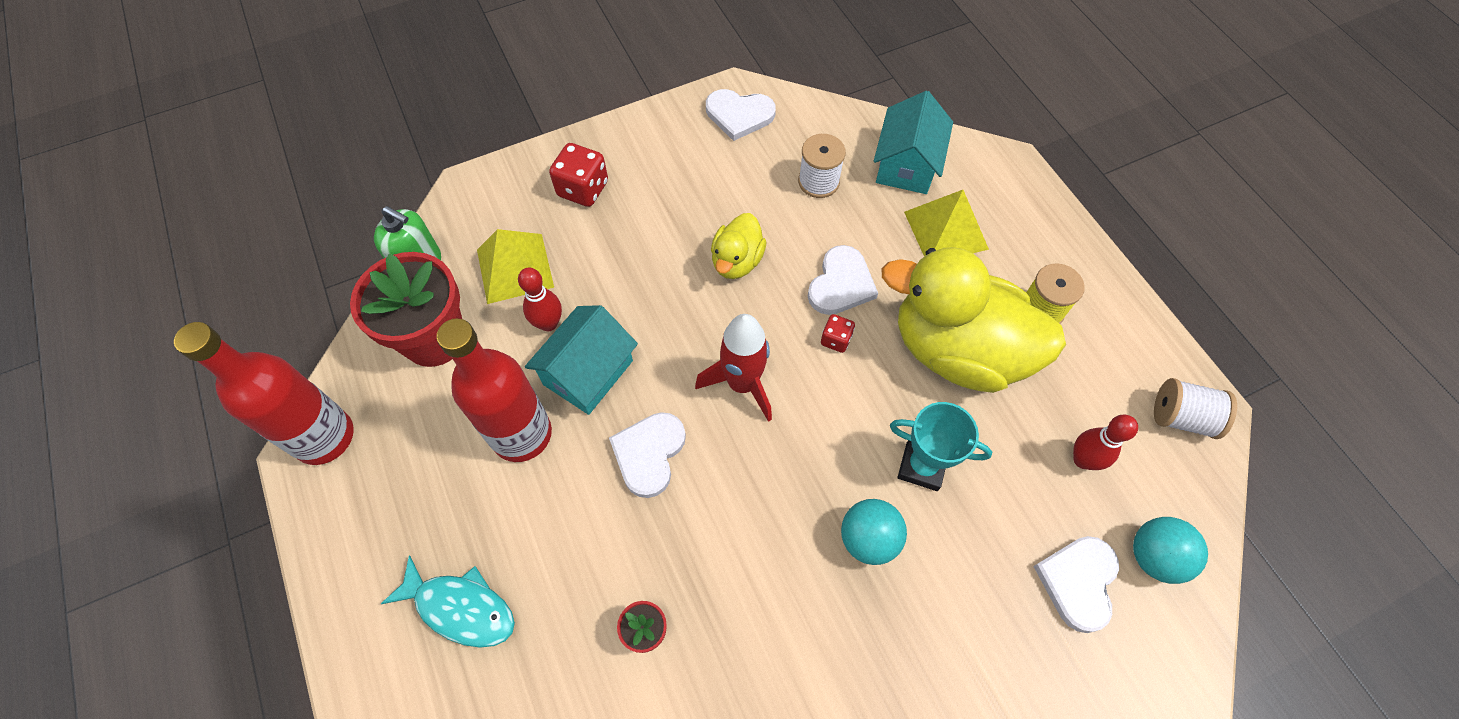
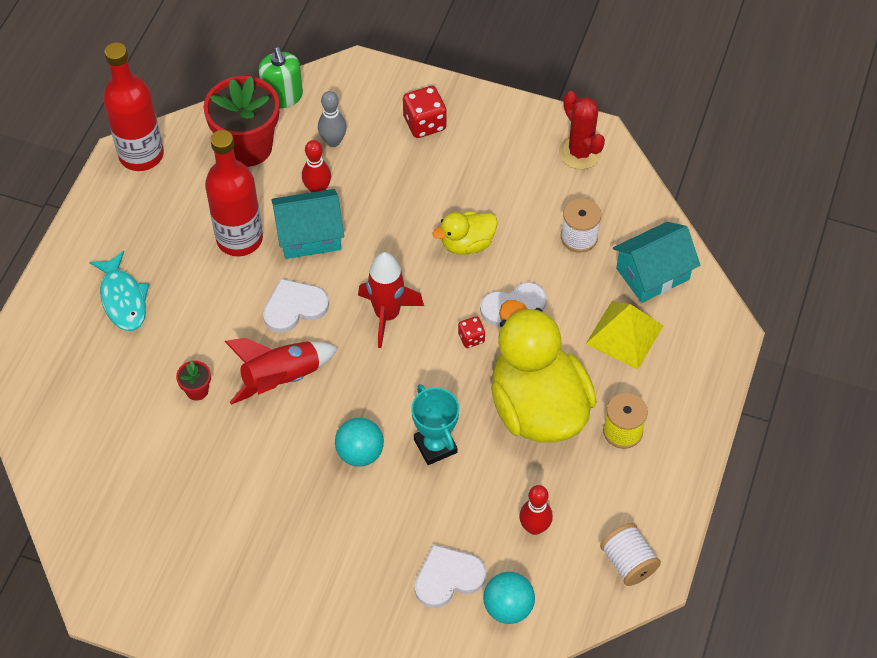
camera: 45 degrees right, 5 degrees down
yellow pyramid [477,229,554,304] -> grey bowling pin [318,91,347,147]
white heart [706,89,776,141] -> red cactus [559,91,605,170]
none -> red rocket [224,338,338,405]

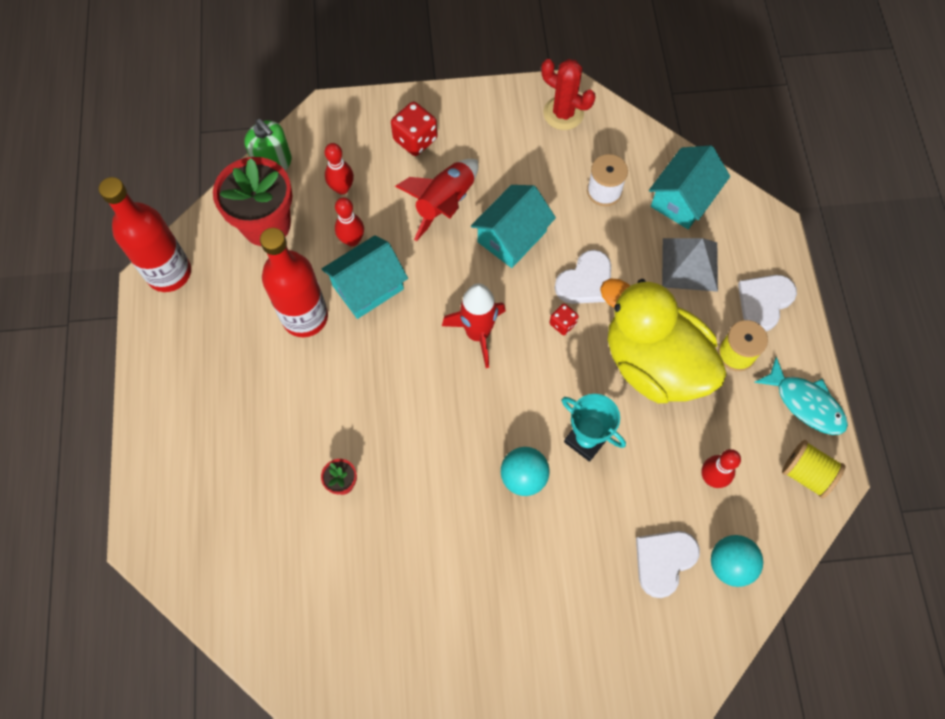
camera: 25 degrees left, 10 degrees up
turquoise fish [89,251,149,331] -> turquoise fish moved to [754,357,848,435]
red rocket [224,338,338,405] -> red rocket moved to [395,159,478,241]
white heart [263,279,329,333] -> white heart moved to [738,275,797,331]
grey bowling pin [318,91,347,147] -> red bowling pin [325,143,354,195]
yellow duck [432,211,497,255] -> turquoise house [471,185,556,268]
yellow pyramid [586,301,663,369] -> grey pyramid [662,238,718,292]
white spool [600,523,661,586] -> yellow spool [782,440,846,498]

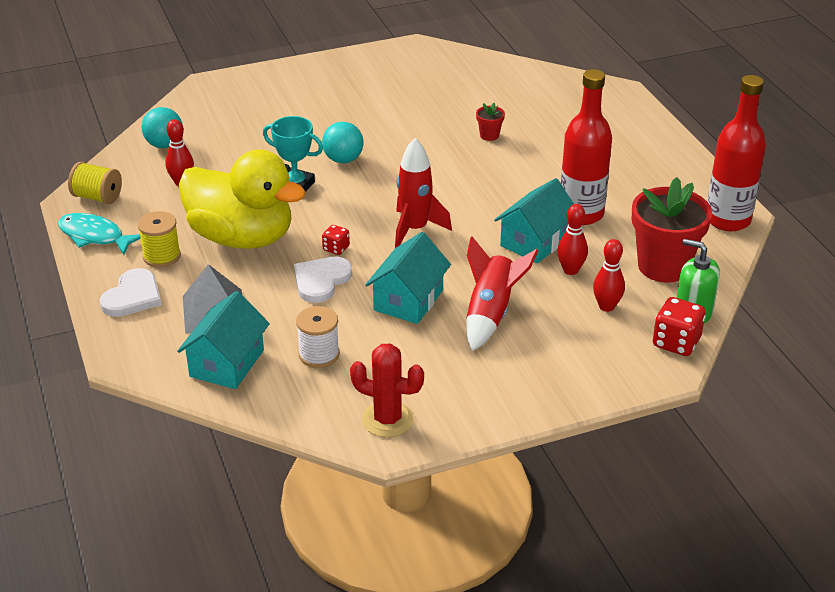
camera: 165 degrees right, 30 degrees down
red dice [391,102,438,156] -> red dice moved to [653,297,706,356]
white heart [636,531,700,598] -> none

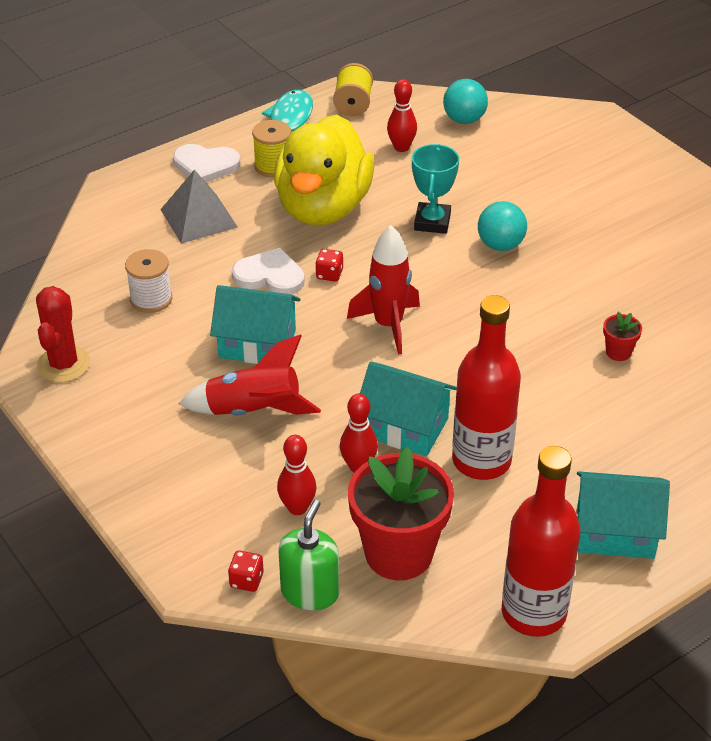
camera: 75 degrees right, 5 degrees up
turquoise house [177,291,270,389] -> turquoise house moved to [577,471,670,559]
red dice [653,297,706,356] -> red dice [228,551,264,592], size x0.57

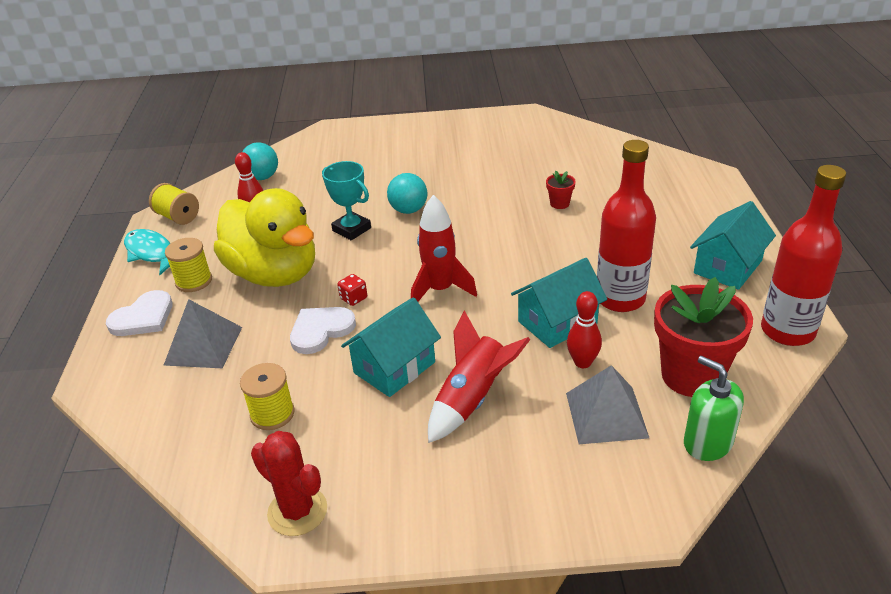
camera: 55 degrees left, 5 degrees down
white spool [125,249,172,313] -> yellow spool [240,363,295,430]
red dice [228,551,264,592] -> none
red bowling pin [277,435,317,515] -> grey pyramid [566,365,649,444]

